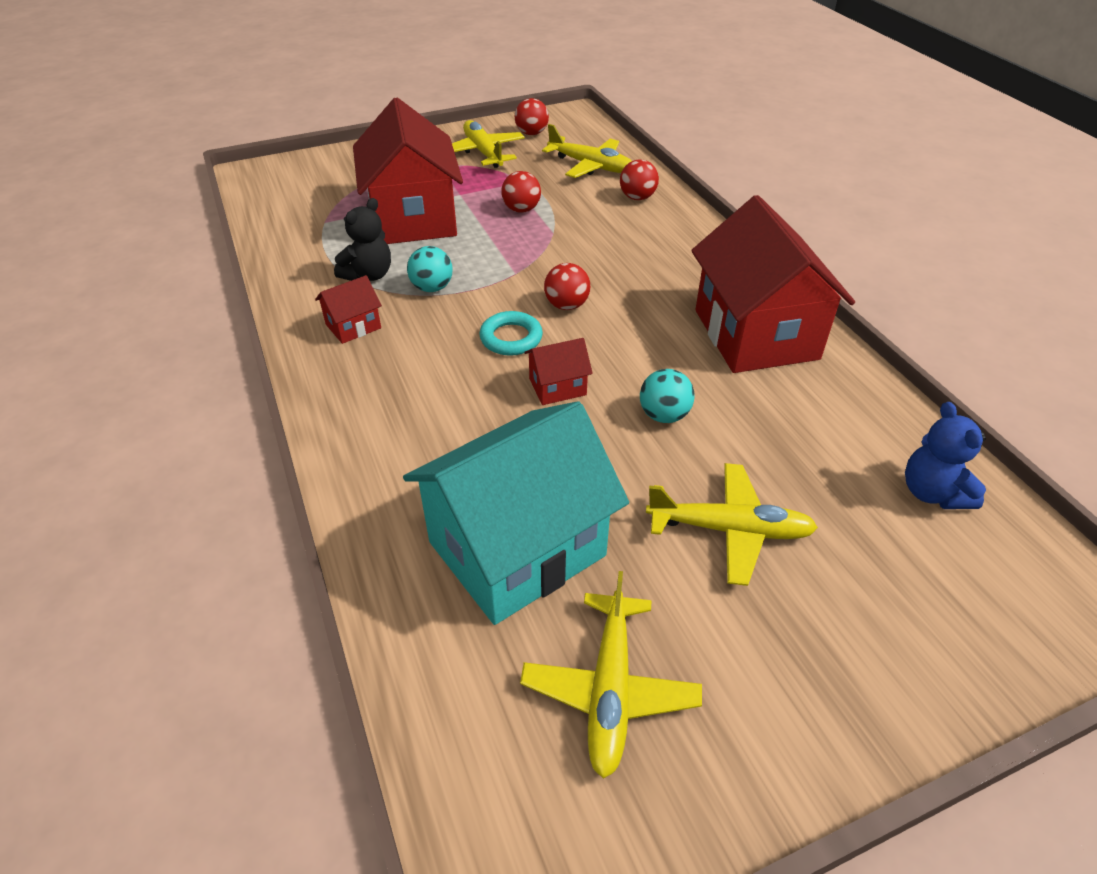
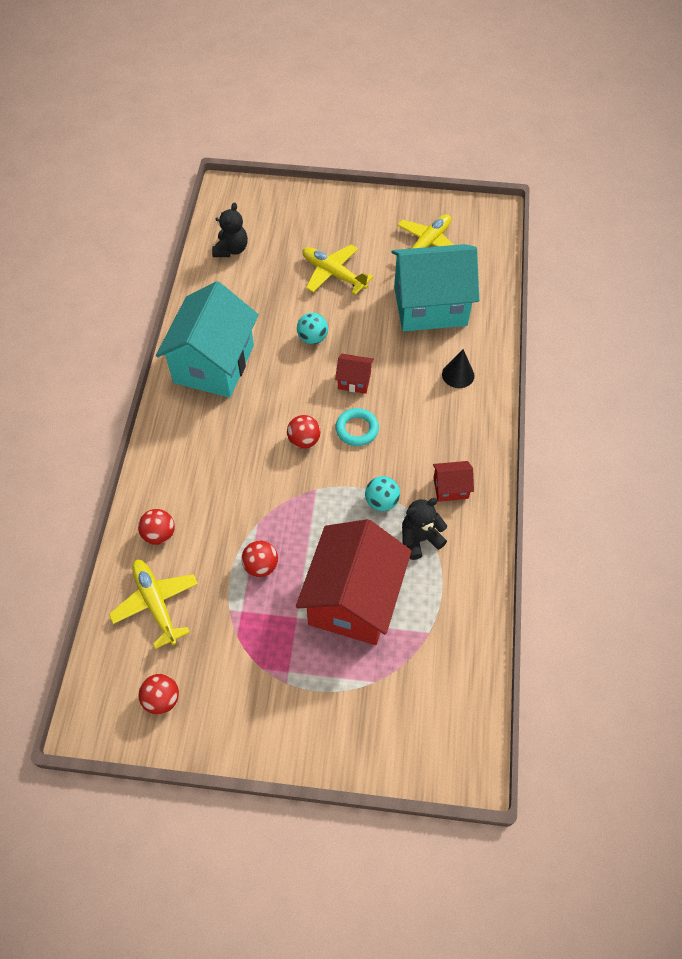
camera: 150 degrees left, 15 degrees up
yellow plane [452,120,525,168] -> none
red house [691,195,855,373] -> turquoise house [156,281,259,398]
blue teddy bear [905,402,986,509] -> black teddy bear [212,202,248,257]
none -> black cone [442,349,474,388]

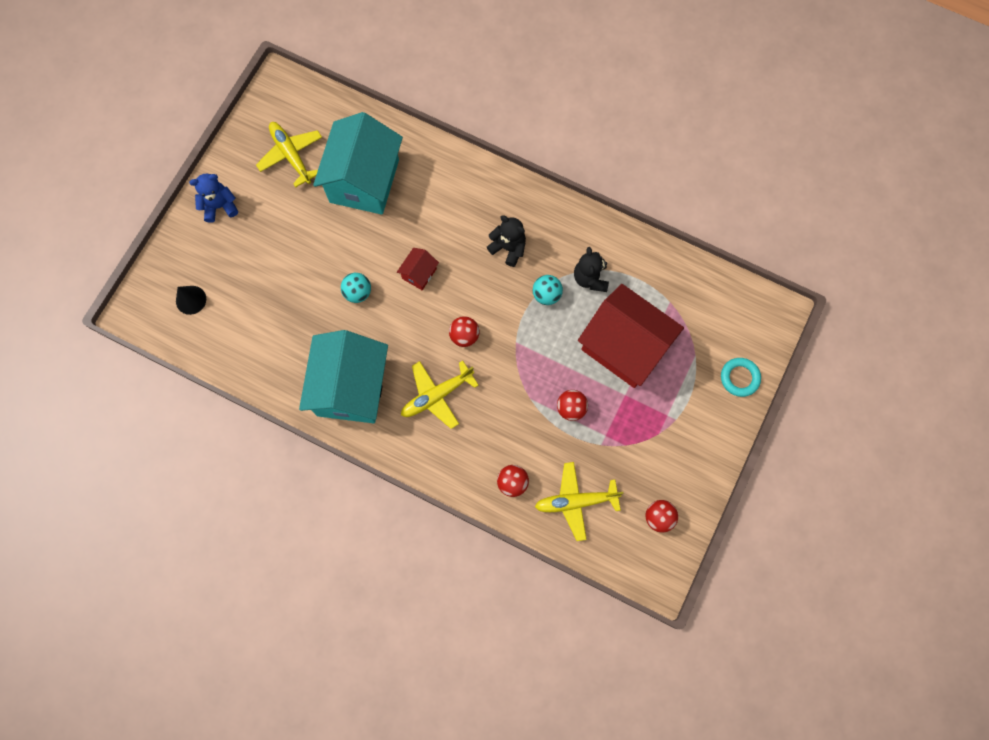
camera: 70 degrees left, 15 degrees up
turquoise house [156,281,259,398] -> turquoise house turned 60 degrees clockwise [299,330,388,423]
black teddy bear [212,202,248,257] -> black teddy bear moved to [487,215,526,267]
yellow plane [303,244,373,295] -> yellow plane moved to [401,361,479,429]
turquoise ring [336,408,379,446] -> turquoise ring moved to [721,358,761,397]
red house [433,461,474,502] -> none
black cone [442,349,474,388] -> black cone moved to [176,286,206,315]
none -> blue teddy bear [189,174,238,223]

